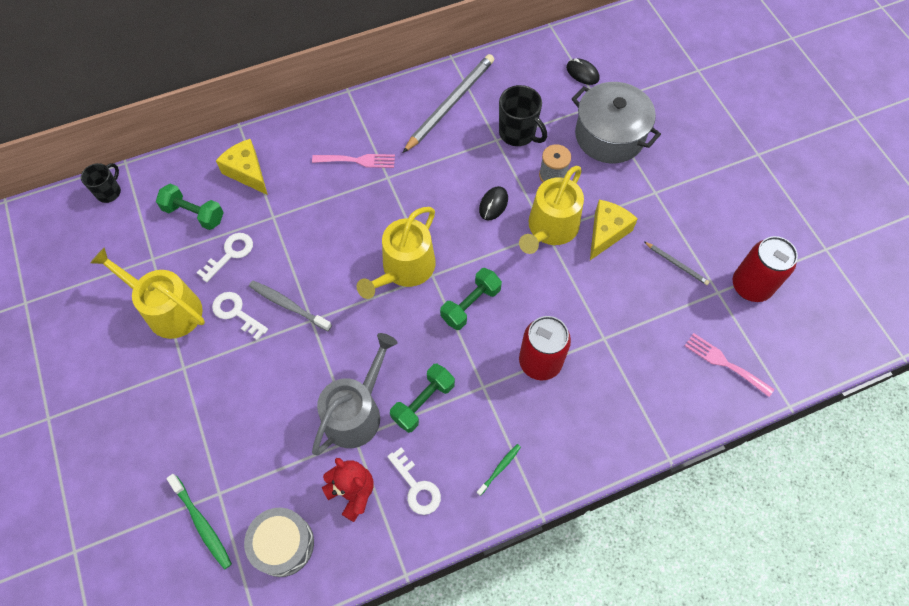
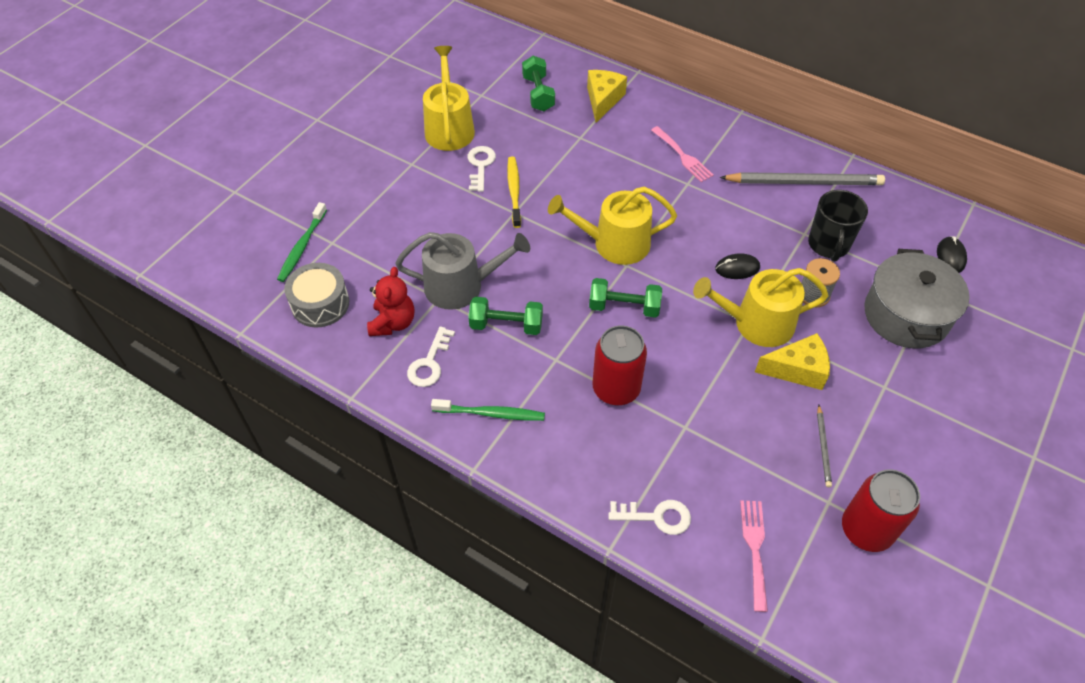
camera: 55 degrees right, 10 degrees down
black mug [81,163,121,203] -> none
white key [197,233,253,282] -> white key moved to [608,500,691,535]
grey toothbrush [249,281,332,331] -> yellow toothbrush [507,156,521,228]
green toothbrush [477,444,521,496] -> green toothbrush [431,399,545,421], size x1.66

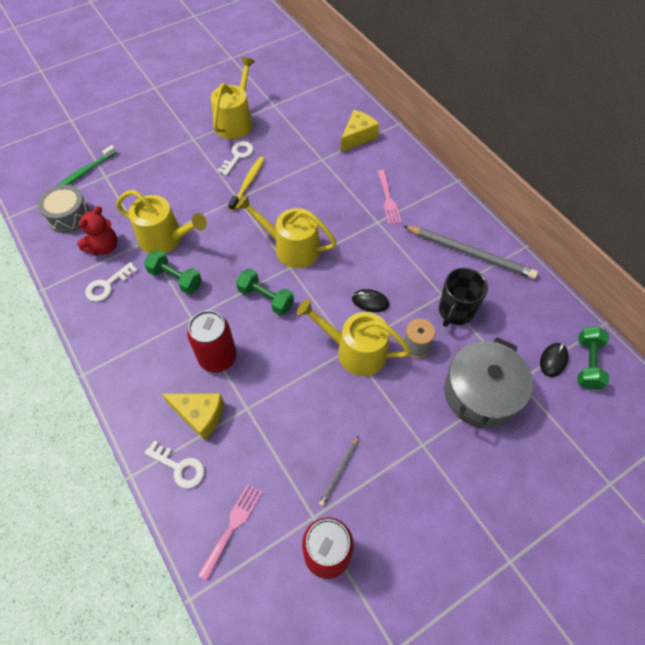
camera: 25 degrees right, 5 degrees up
grey watering can [395,232,530,310] -> yellow watering can [116,190,207,253]
green toothbrush [431,399,545,421] -> none
green dumbbell [522,56,555,111] -> green dumbbell moved to [577,326,609,390]
yellow cheese [755,333,830,390] -> yellow cheese moved to [162,393,224,441]

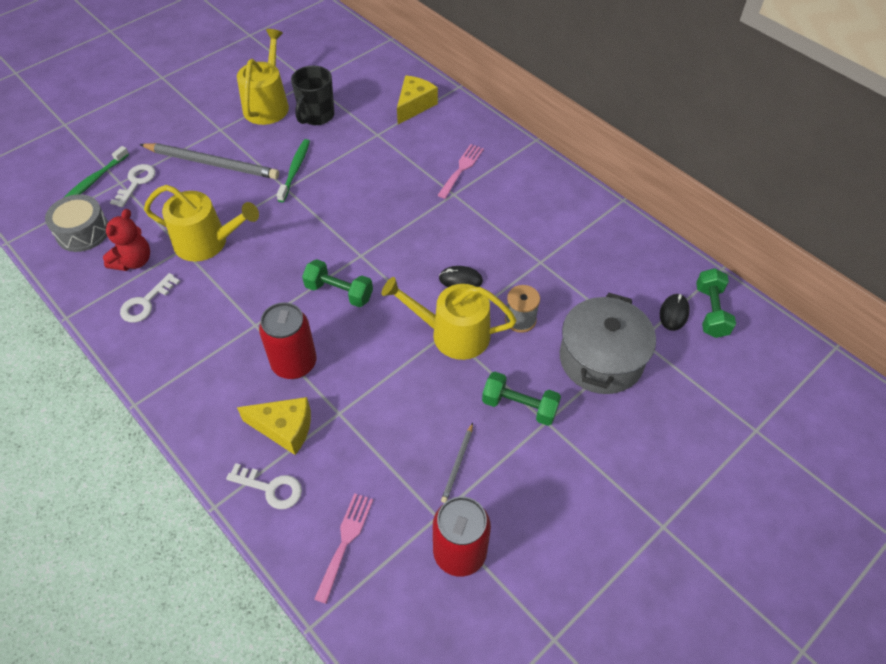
camera: 10 degrees left, 5 degrees down
green dumbbell [144,250,202,295] -> green dumbbell moved to [482,372,561,426]
white key [217,141,254,176] -> white key moved to [110,164,156,207]
yellow toothbrush [228,157,264,211] -> green toothbrush [277,139,310,202]
yellow watering can [236,195,337,268] -> none
pink fork [377,170,402,225] -> pink fork turned 135 degrees counterclockwise [438,144,484,199]
grey pencil [404,226,538,279] -> grey pencil moved to [139,143,279,179]
black mug [439,268,488,327] -> black mug moved to [291,66,334,125]

